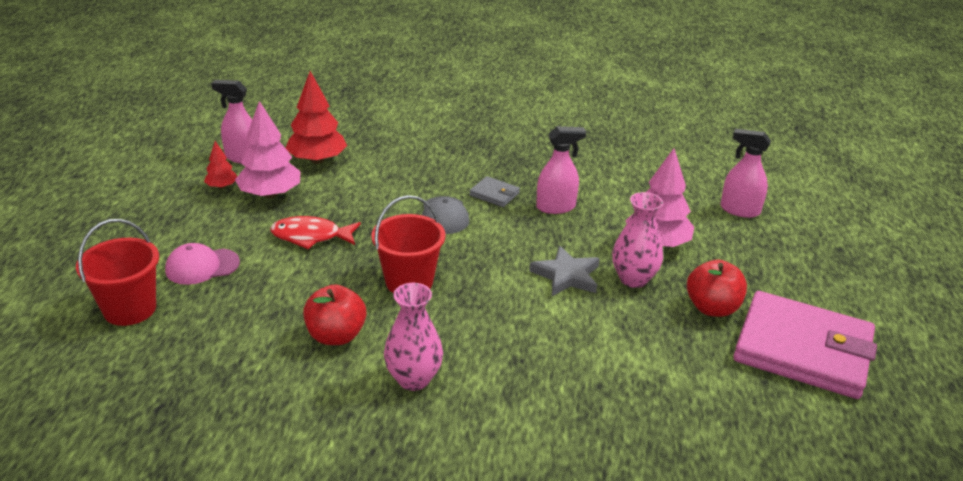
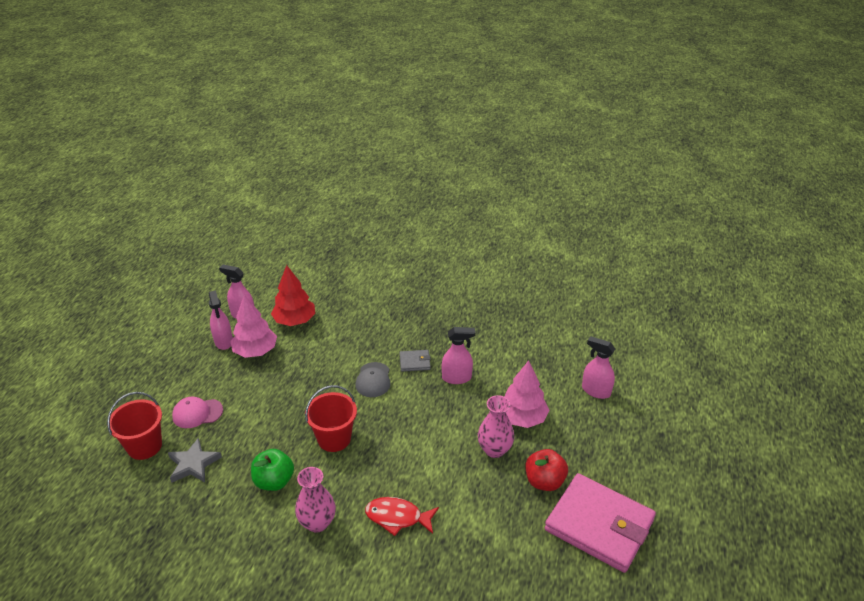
camera: 10 degrees right, 5 degrees up
red tree [204,141,237,189] -> pink spray bottle [208,290,233,350]
red fish [270,216,361,249] -> red fish moved to [365,497,439,536]
red apple [303,285,366,345] -> green apple [251,449,294,491]
grey wallet [469,176,520,207] -> grey wallet turned 45 degrees counterclockwise [400,350,431,372]
grey star [529,246,600,296] -> grey star moved to [168,437,222,483]

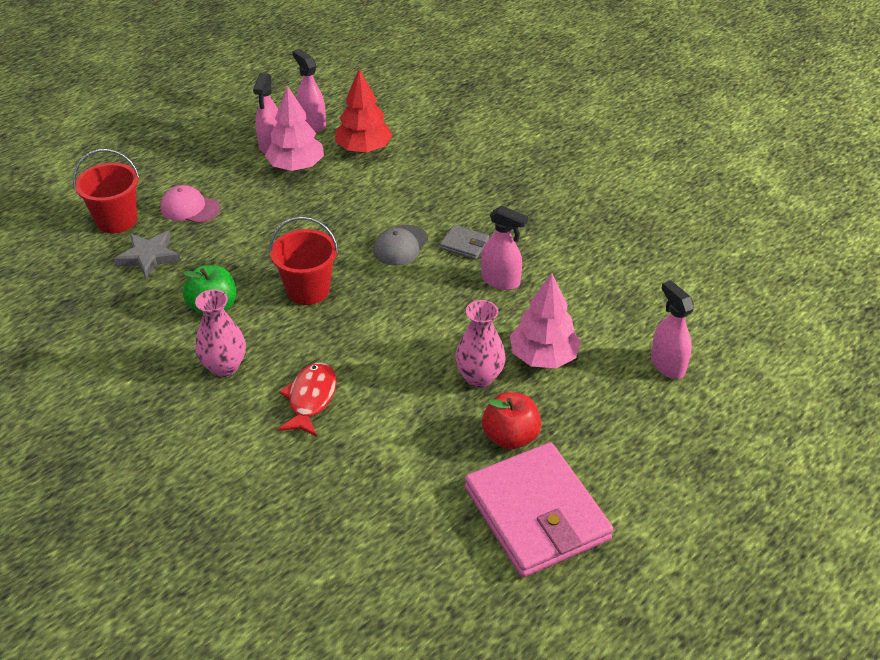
camera: 30 degrees right, 5 degrees up
red fish [365,497,439,536] -> red fish turned 60 degrees clockwise [278,362,337,437]

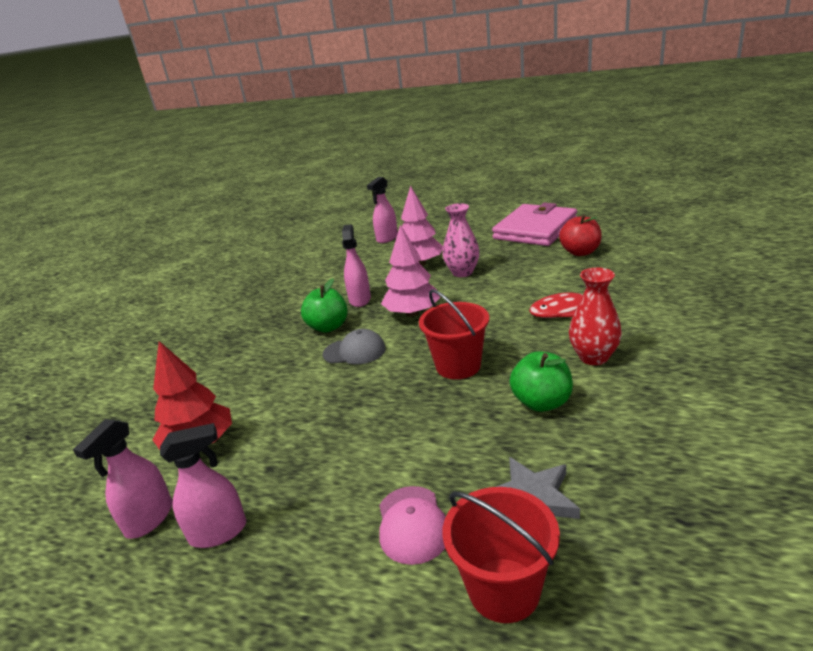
camera: 115 degrees left, 15 degrees down
pink vase [195,289,246,377] -> red vase [569,268,622,365]
pink tree [265,85,324,171] -> pink tree moved to [381,225,440,317]
grey wallet [440,225,489,260] -> green apple [301,278,348,332]
red apple [482,392,541,450] -> red apple moved to [559,214,602,256]

